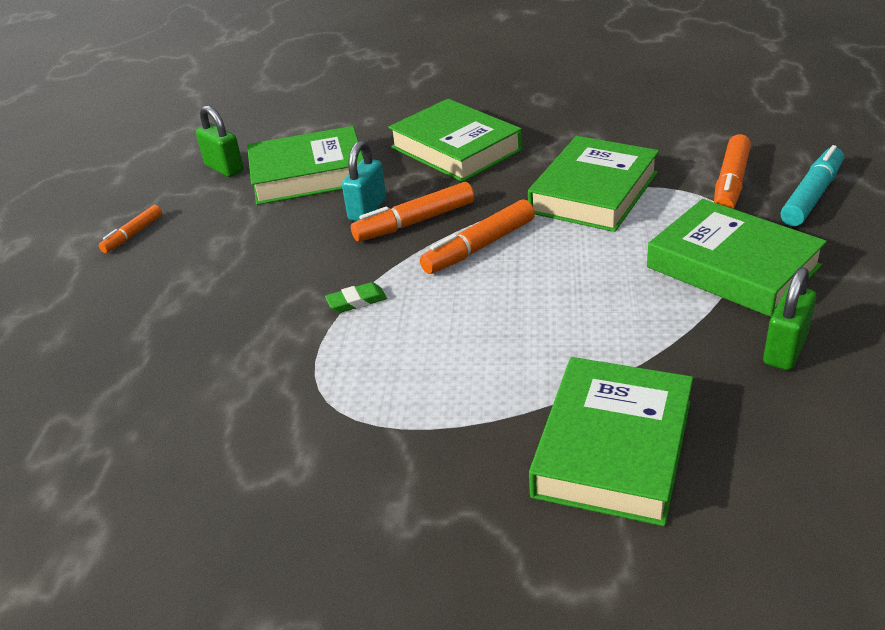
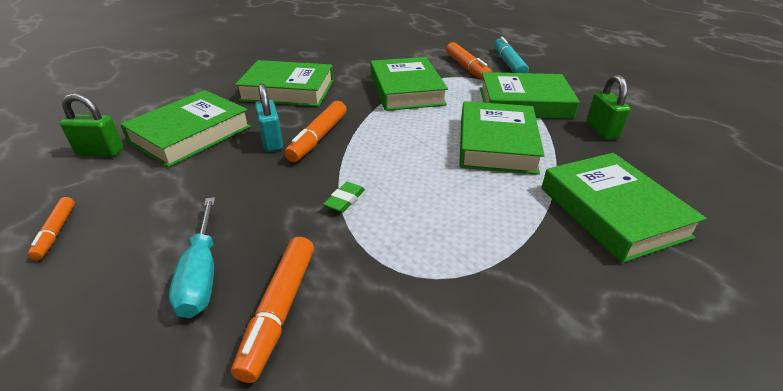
camera: 45 degrees left, 0 degrees up
orange marker [420,199,535,274] -> orange marker moved to [231,237,314,383]
none -> turquoise screwdriver [169,197,216,318]
none -> green book [459,101,545,175]

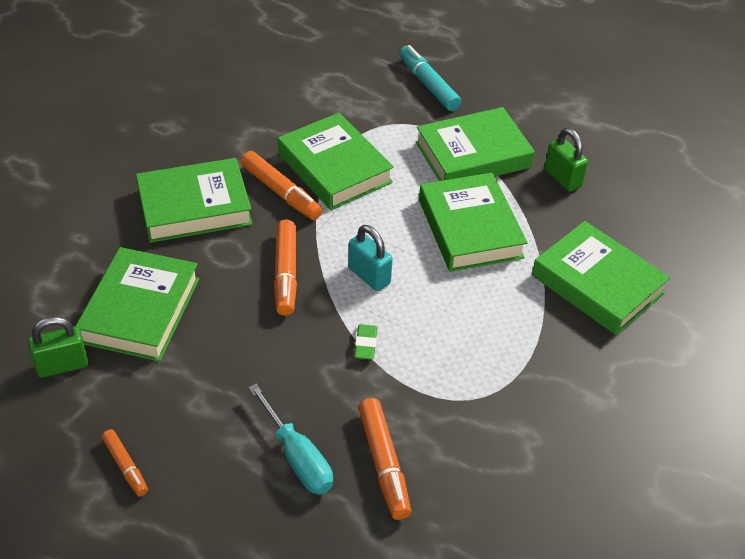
camera: 25 degrees left, 10 degrees up
turquoise padlock [255,83,283,152] -> turquoise padlock moved to [348,225,393,291]
orange marker [446,42,492,80] -> orange marker moved to [241,151,322,220]

